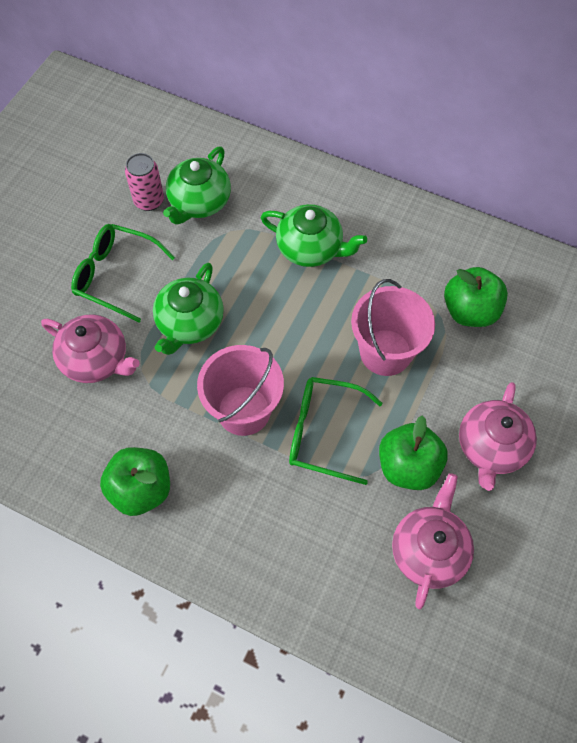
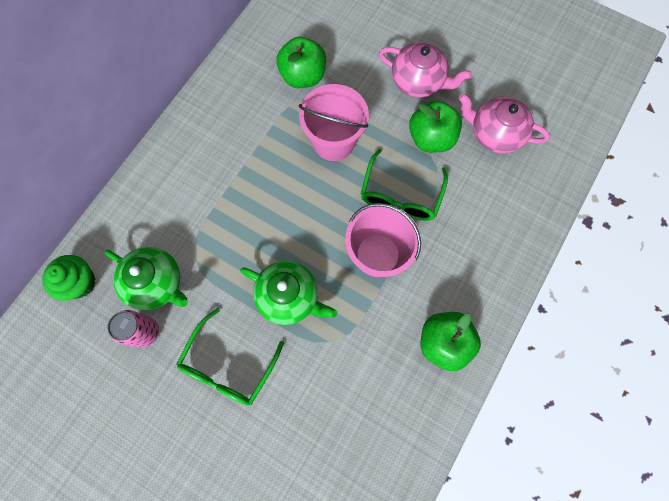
camera: 85 degrees left, 10 degrees up
pink teapot [41,314,140,383] -> none
green teapot [260,204,367,267] -> none
none -> green cupcake [42,255,96,301]

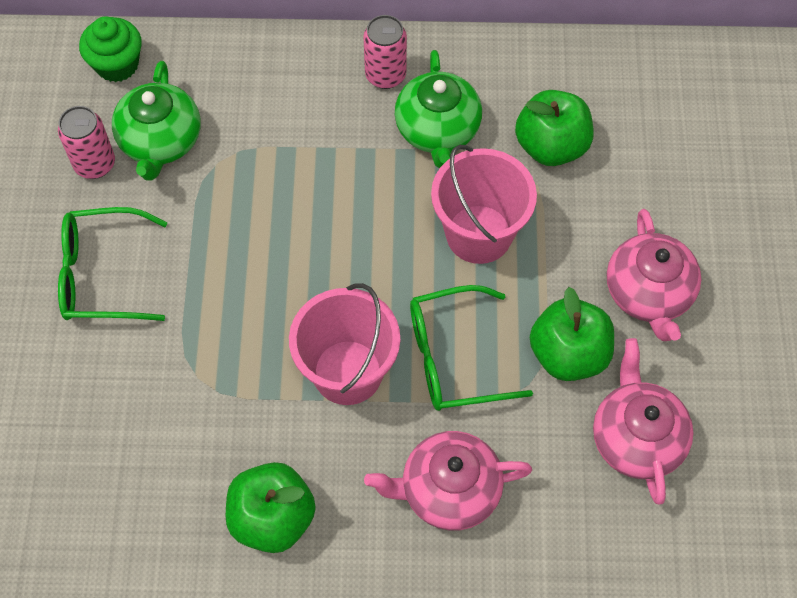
camera: 60 degrees right, 10 degrees down
green teapot [240,261,337,325] -> green teapot moved to [395,50,482,168]
none -> pink can [363,15,407,89]
none -> pink teapot [364,431,532,531]

